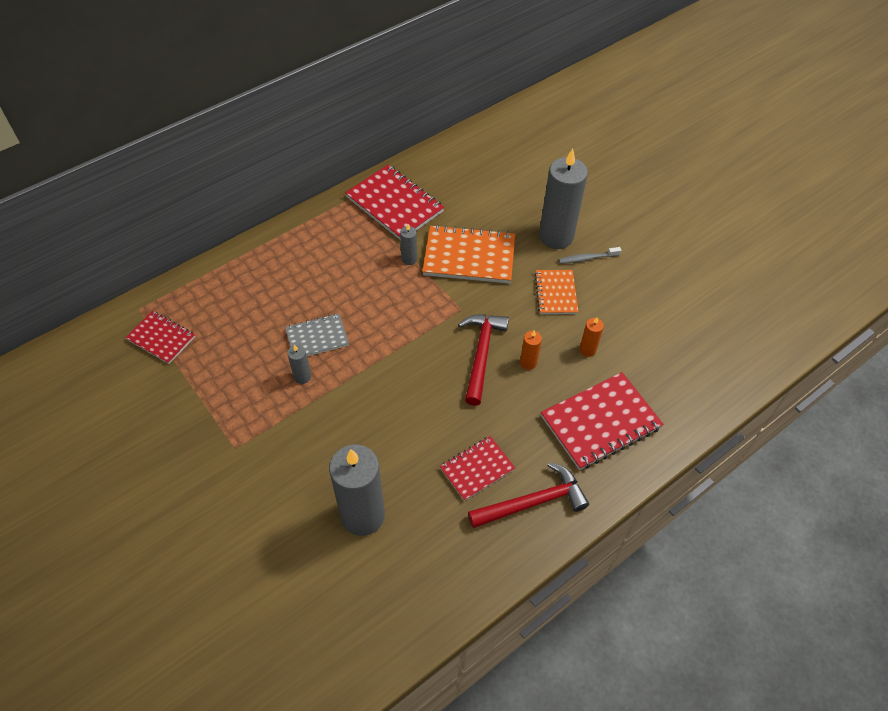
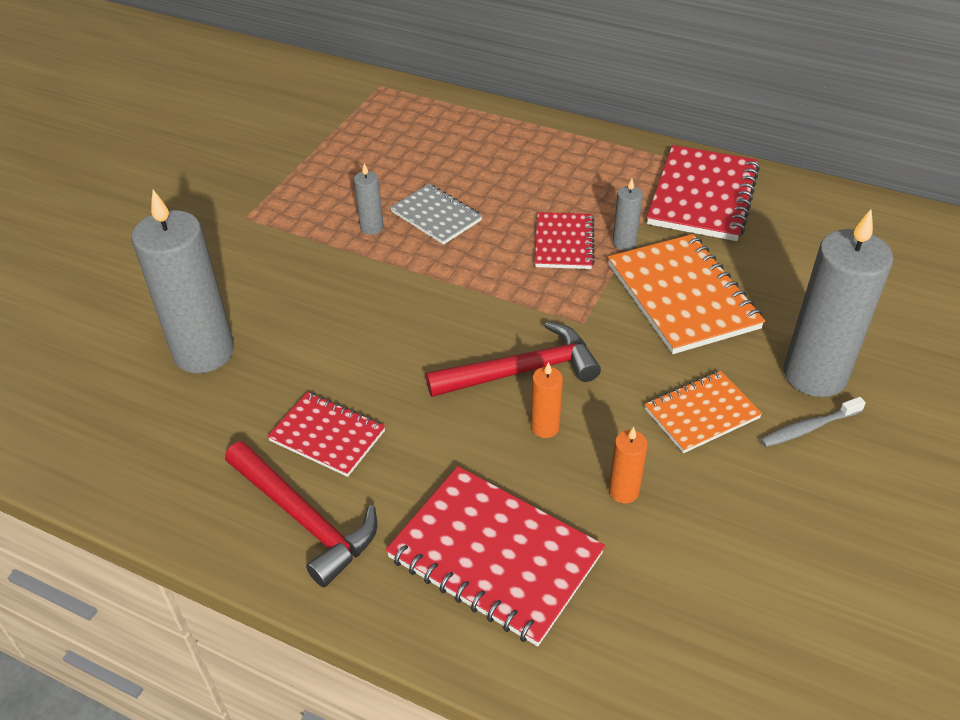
camera: 65 degrees right, 10 degrees down
red notebook [125,311,195,364] -> red notebook moved to [535,212,595,269]
grey toothbrush [559,247,621,264] -> grey toothbrush turned 75 degrees counterclockwise [760,397,866,447]

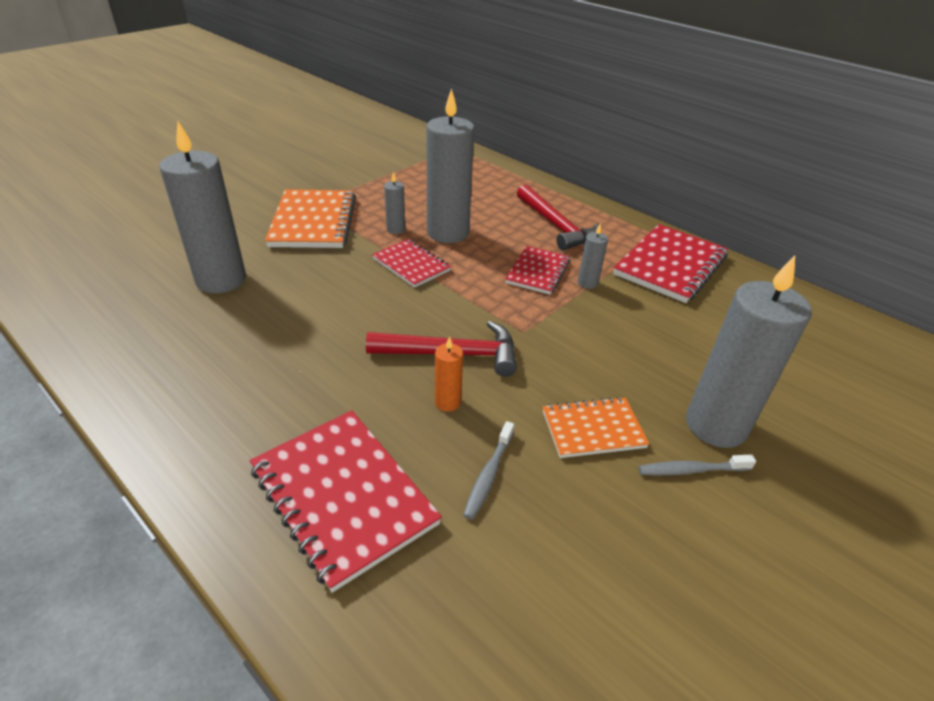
camera: 15 degrees right, 5 degrees down
red hammer [225,441,377,588] -> red hammer moved to [517,184,599,251]
red notebook [267,392,385,477] -> red notebook moved to [372,239,451,288]
grey notebook [390,184,482,245] -> grey candle [427,88,474,243]
orange notebook [608,234,765,354] -> orange notebook moved to [265,189,356,248]
orange candle [609,427,648,503] -> grey toothbrush [463,421,514,520]

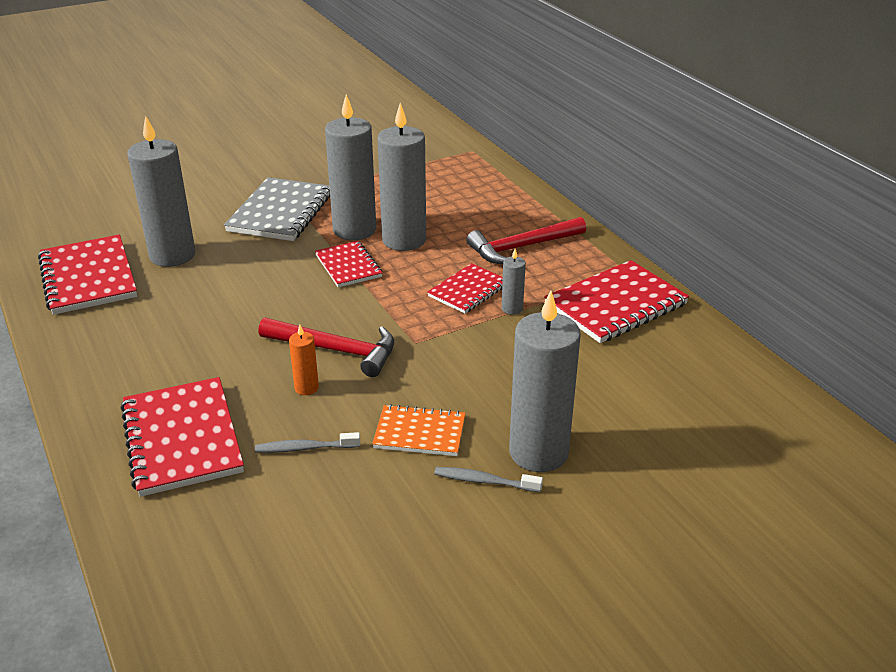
camera: 20 degrees right, 5 degrees down
orange notebook [265,189,356,248] -> grey notebook [224,177,330,241]
grey candle [384,172,405,234] -> grey candle [325,94,376,240], size x2.27
grey toothbrush [463,421,514,520] -> grey toothbrush turned 45 degrees clockwise [255,432,360,453]
red hammer [517,184,599,251] -> red hammer turned 75 degrees clockwise [466,217,586,264]
none -> red notebook [38,235,137,315]

